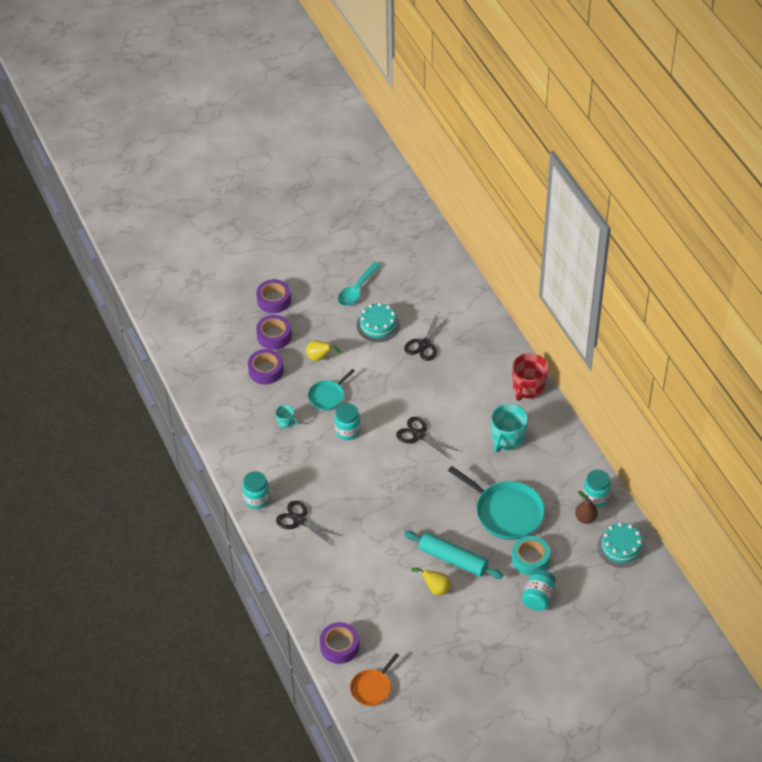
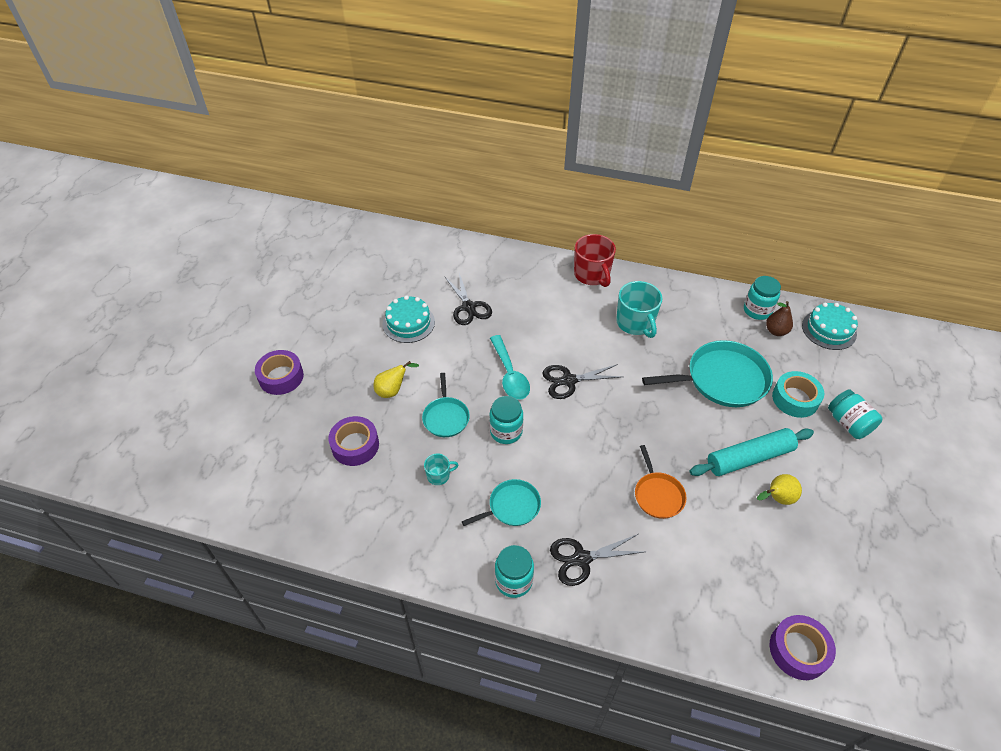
camera: 50 degrees left, 0 degrees up
purple tape [256,315,291,350] -> none
turquoise spoon [338,262,381,306] -> turquoise spoon moved to [490,335,530,400]
orange pan [350,653,399,706] -> orange pan moved to [635,445,686,519]
none -> turquoise pan [462,479,541,526]

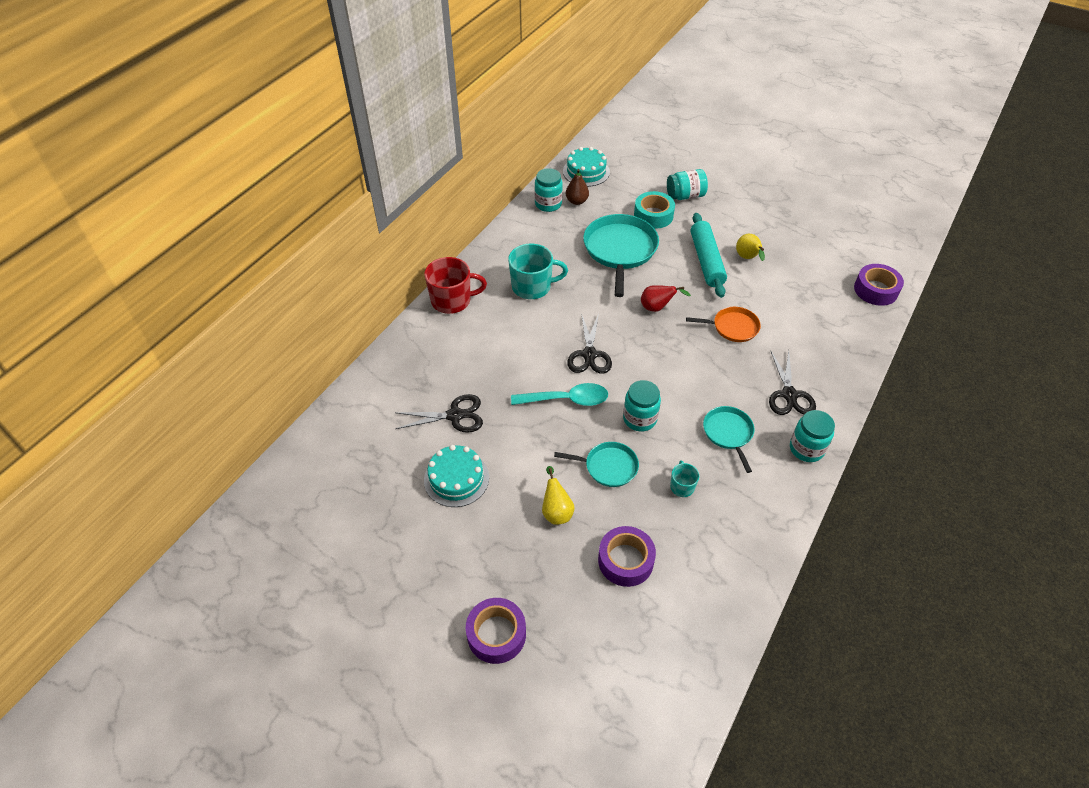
camera: 75 degrees left, 0 degrees up
none -> red pear [641,285,691,312]

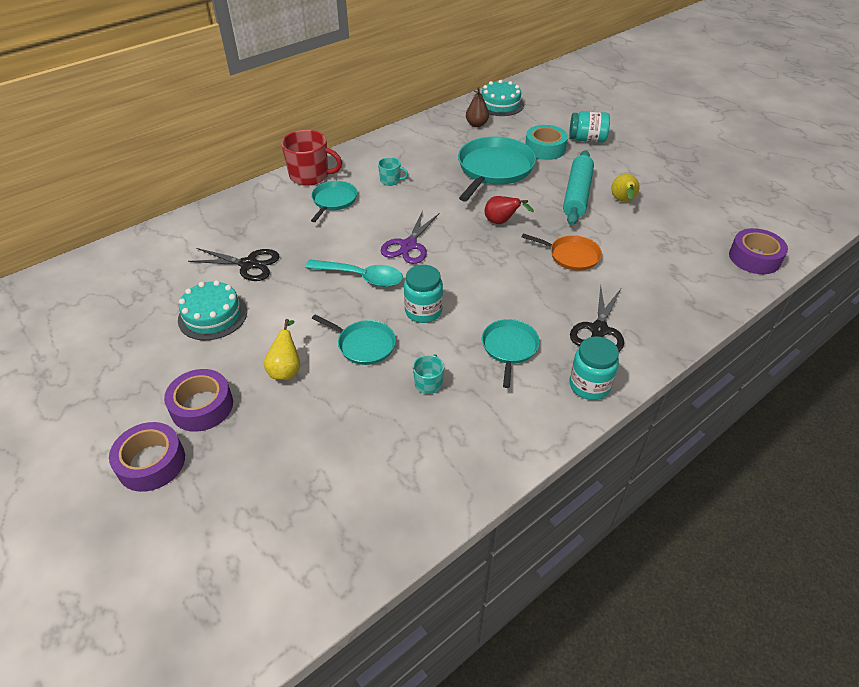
camera: 20 degrees right, 5 degrees down
turquoise mug [508,244,568,299] -> turquoise mug [378,157,408,186], size x0.51
turquoise jar [535,168,563,212] -> none
black scissors [567,313,612,374] -> purple scissors [381,210,439,264]
purple tape [598,526,656,587] -> purple tape moved to [164,369,233,432]
none -> turquoise pan [311,181,357,222]

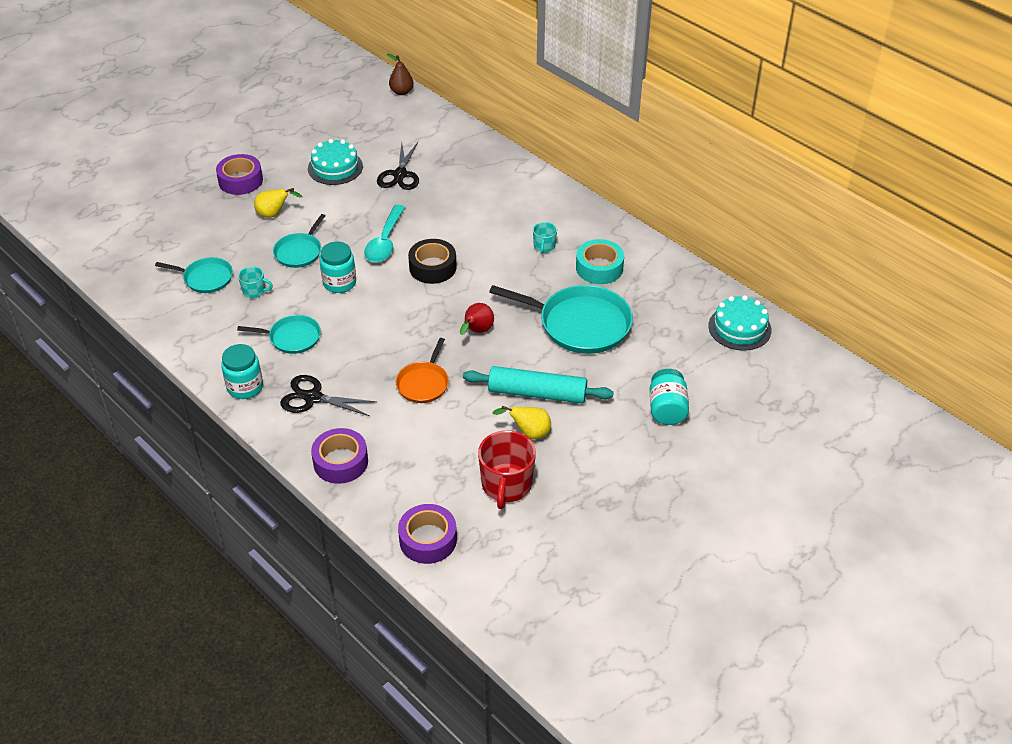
camera: 85 degrees right, 0 degrees up
purple tape [109,422,185,492] -> purple tape moved to [311,428,368,484]
red mug [281,130,342,186] -> red mug moved to [478,430,536,509]
turquoise pan [311,181,357,222] -> turquoise pan moved to [155,257,233,293]
purple scissors [381,210,439,264] -> black tape [408,239,457,284]
brown pear [466,87,489,127] -> brown pear moved to [387,54,414,95]
turquoise tape [525,125,568,160] -> turquoise tape moved to [576,239,624,284]

